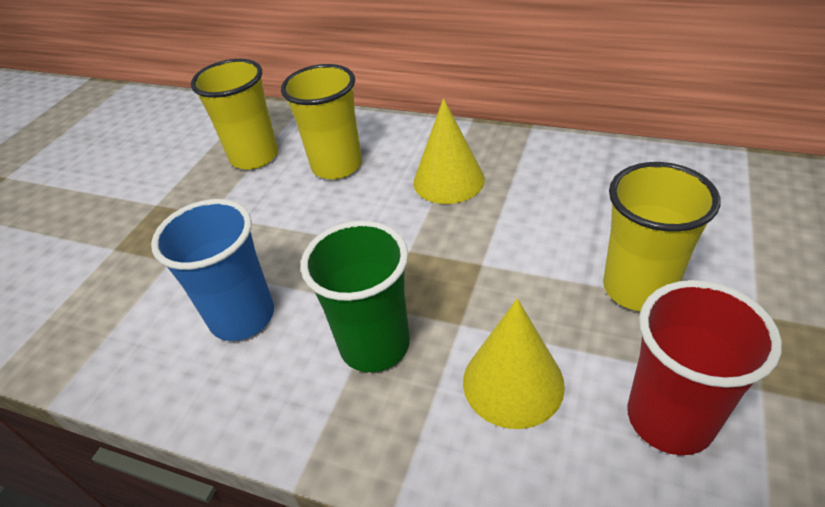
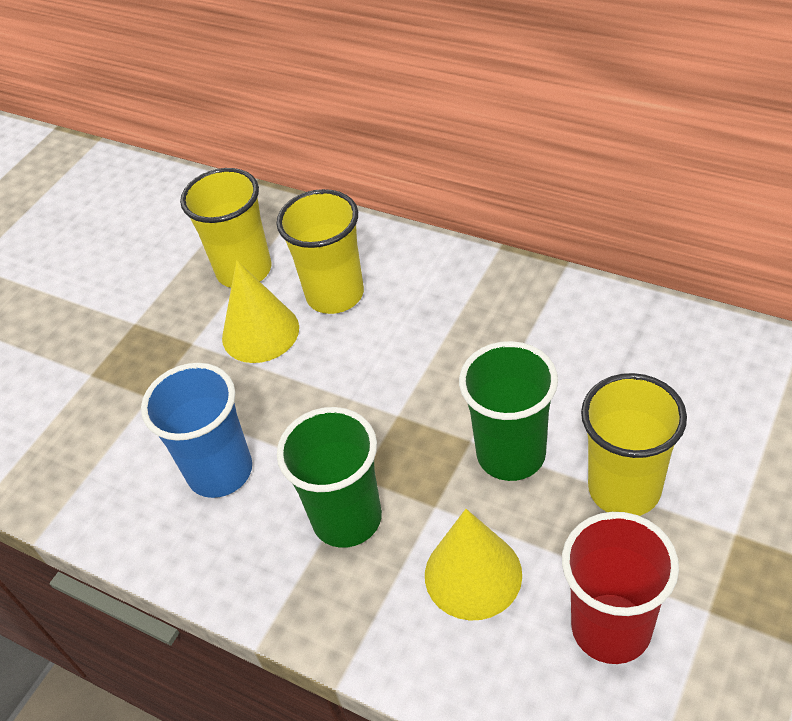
camera: 10 degrees right, 5 degrees up
yellow cone [413,98,485,204] -> yellow cone moved to [222,260,299,363]
none -> green cup [459,341,558,481]

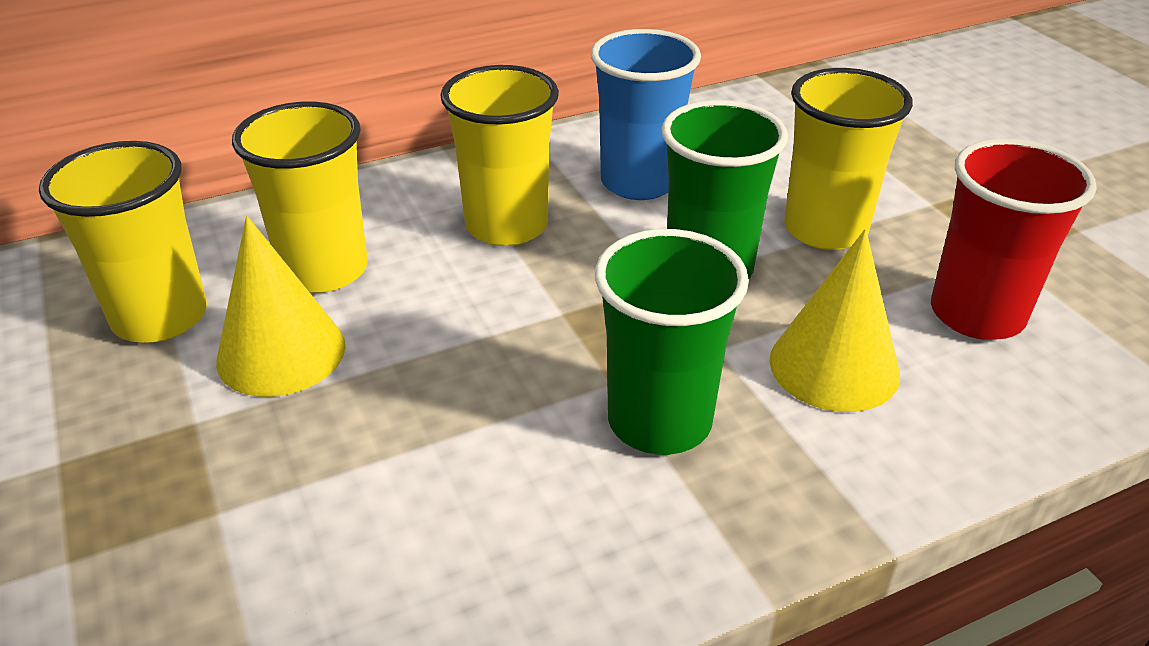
camera: 60 degrees left, 10 degrees down
blue cup [141,363,252,498] -> blue cup moved to [591,29,701,200]
none -> yellow cup [440,65,559,246]

